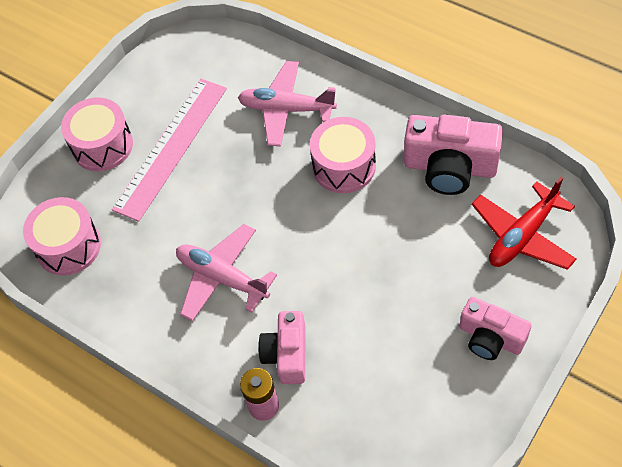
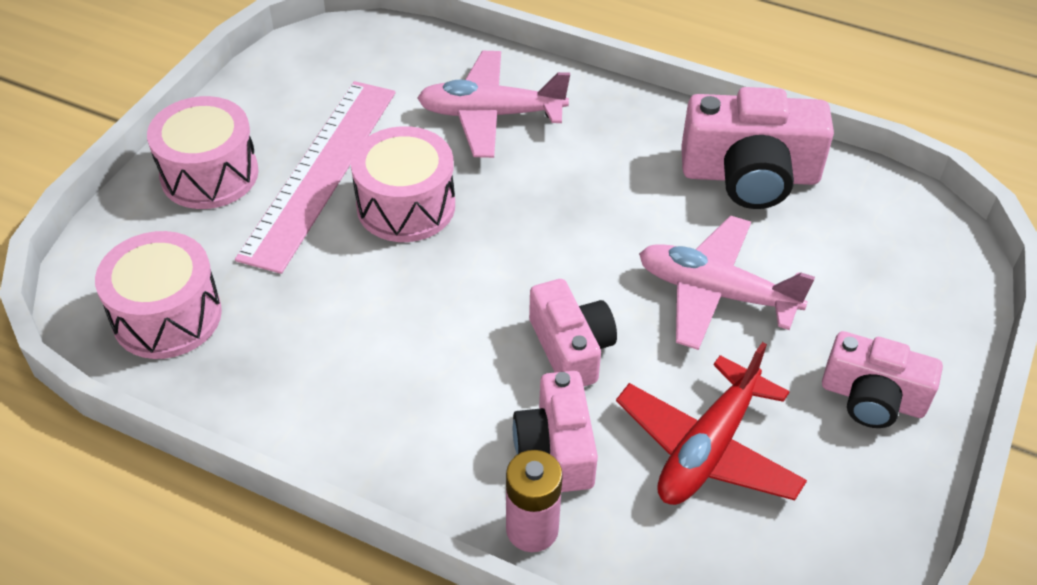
camera: 15 degrees left, 10 degrees down
pink plane [176,224,277,321] -> pink plane moved to [639,215,815,350]
pink drum [310,117,376,193] -> pink drum moved to [351,126,455,242]
red plane [472,177,576,270] -> red plane moved to [616,342,807,505]
none -> pink camera [529,279,617,386]

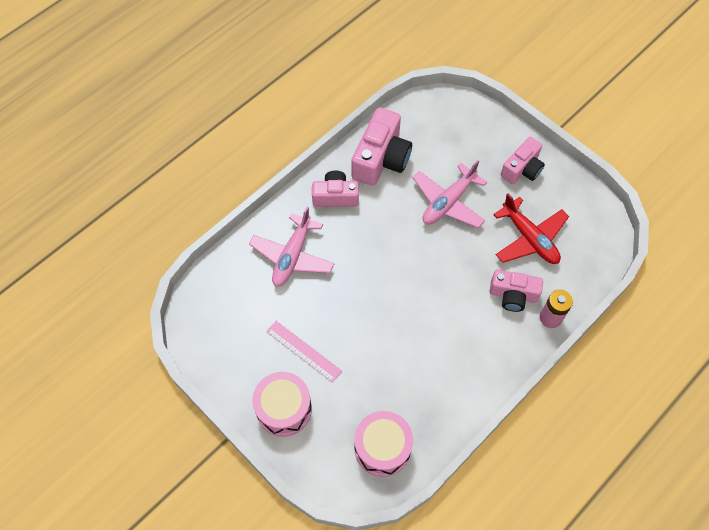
camera: 70 degrees left, 15 degrees up
pink ruler [235,81,396,274] -> pink ruler [266,321,342,383], size x0.56
pink drum [351,126,455,242] -> none
pink camera [529,279,617,386] -> pink camera moved to [312,170,359,207]

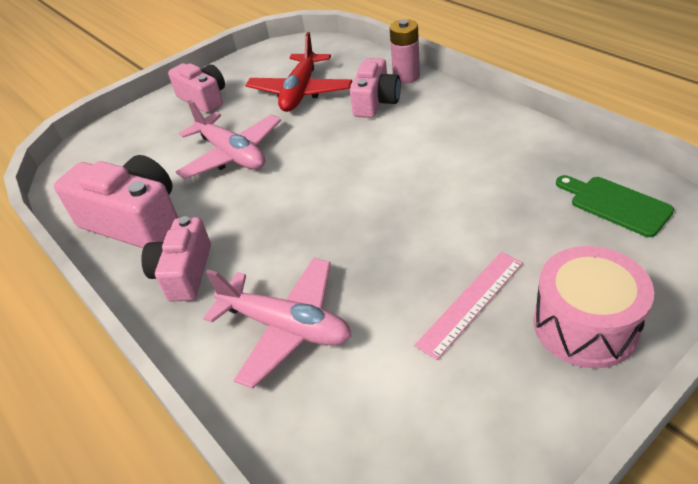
camera: 80 degrees left, 20 degrees down
pink drum [354,411,413,477] -> green cutting board [556,175,674,237]
red plane [493,193,569,264] -> red plane turned 135 degrees clockwise [245,32,352,112]

